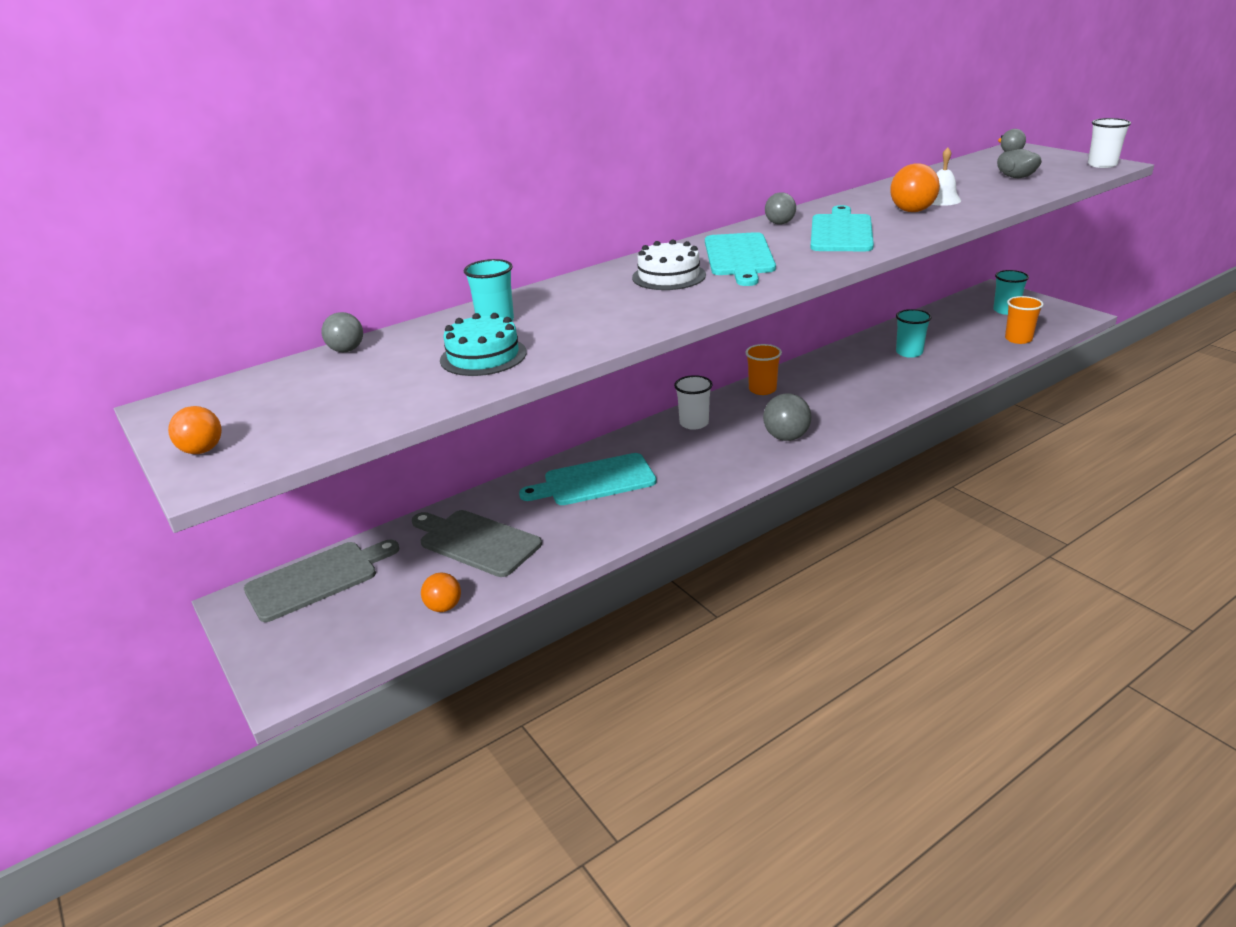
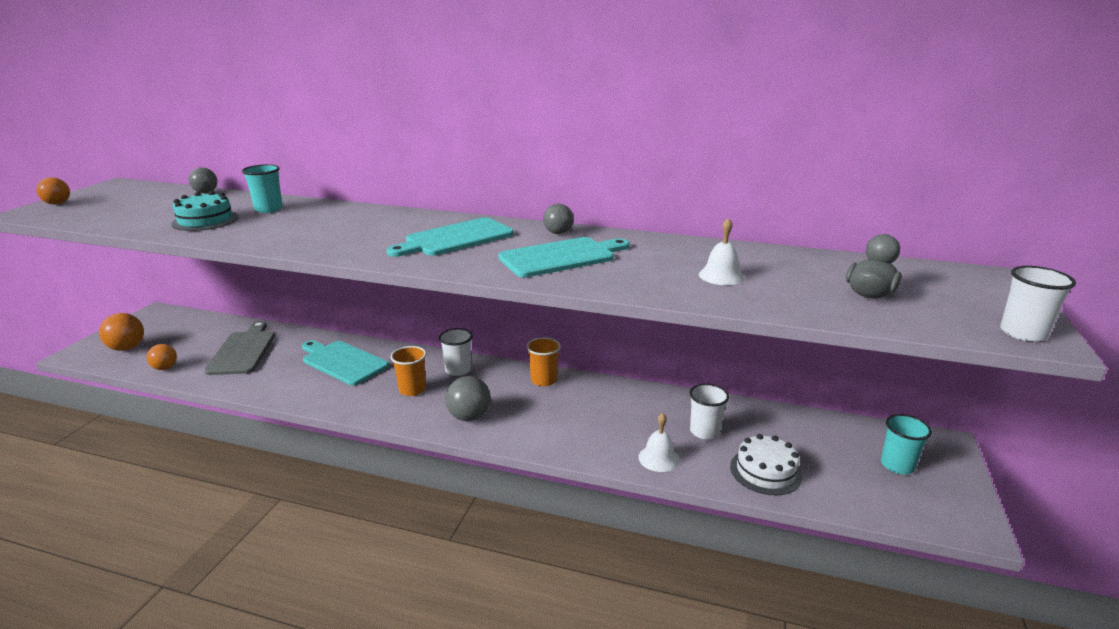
camera: 50 degrees right, 5 degrees down
grey cutting board [244,540,400,622] -> none
white cake [632,239,706,290] -> white cake moved to [730,434,802,495]
orange ball [890,163,940,212] -> orange ball moved to [99,313,144,351]
turquoise cup [896,309,931,358] -> white cup [690,384,729,439]
orange cup [1005,296,1044,344] -> orange cup moved to [391,346,426,396]
none -> white bell [638,413,680,472]

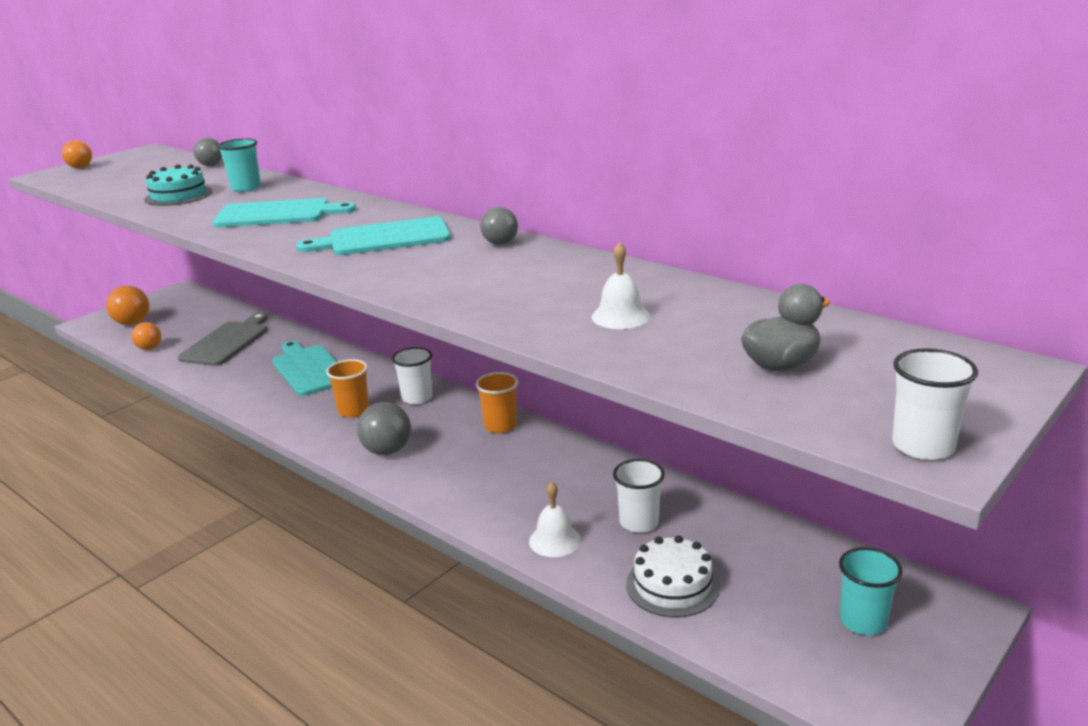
camera: 25 degrees right, 0 degrees up
turquoise cutting board [499,237,630,277] -> turquoise cutting board moved to [213,198,356,227]

